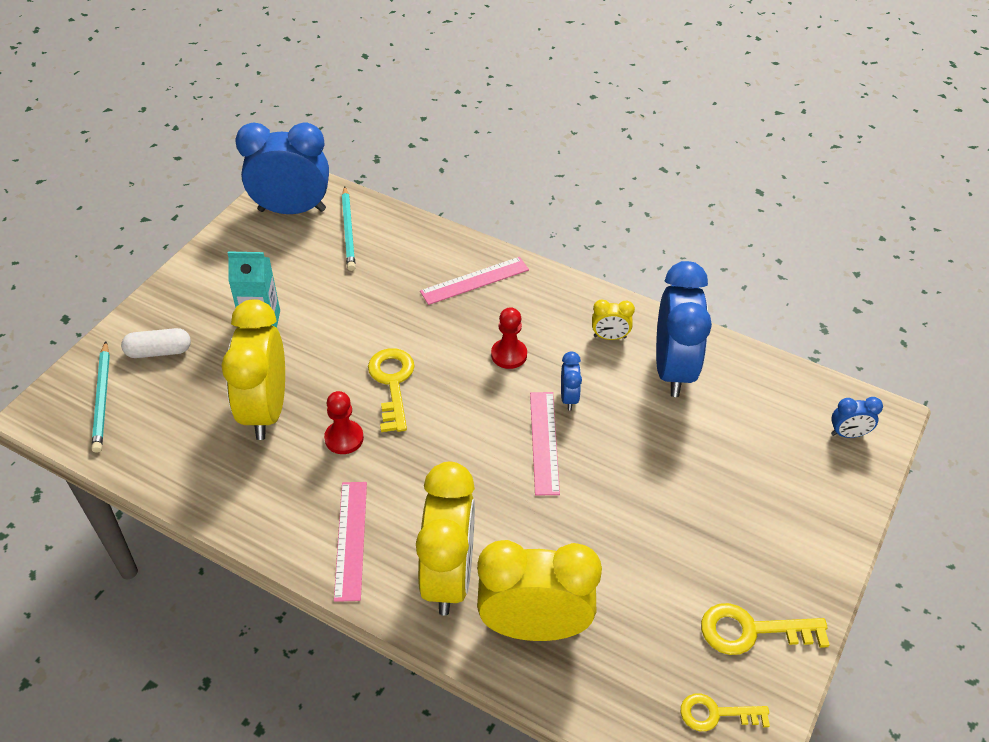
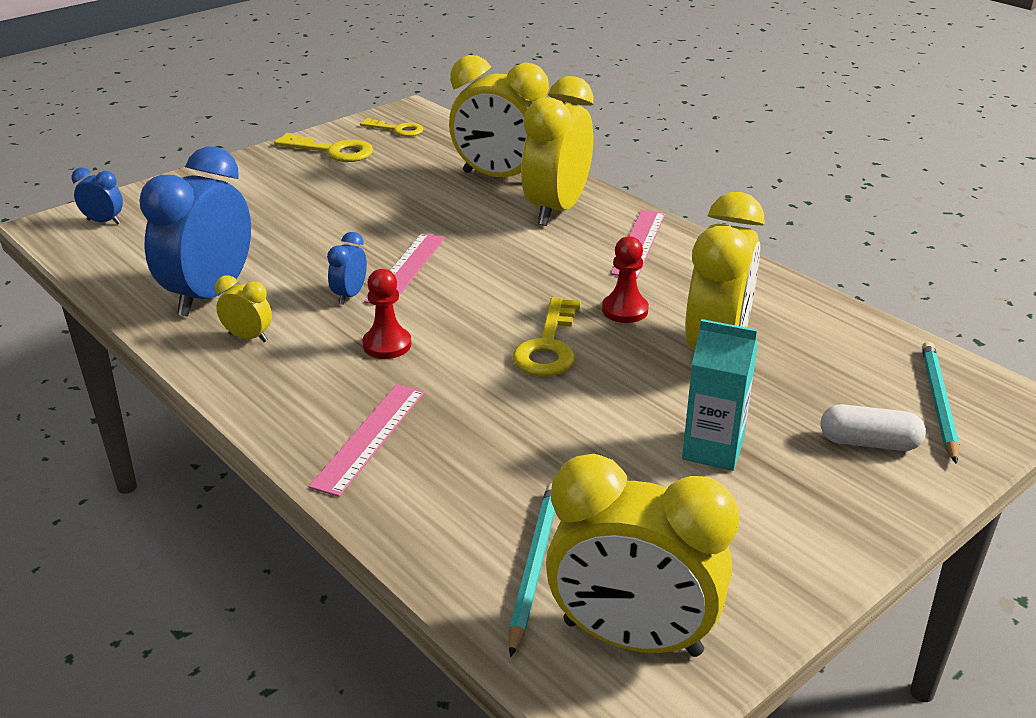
camera: 160 degrees left, 15 degrees down
blue clock [236,123,329,214] -> yellow clock [546,454,739,657]
pink ruler [420,257,529,305] -> pink ruler turned 60 degrees counterclockwise [309,384,425,497]

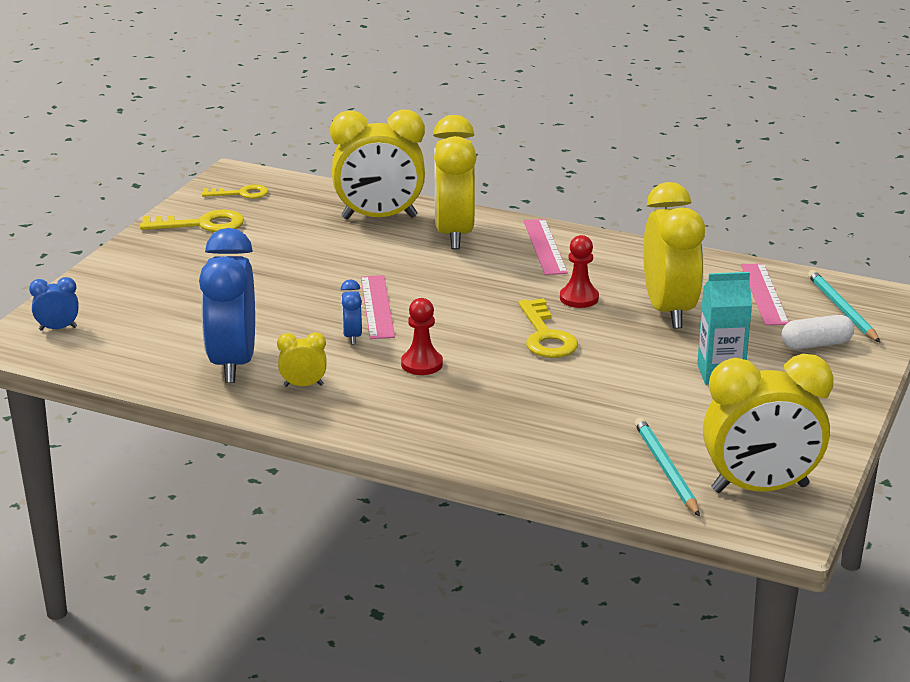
camera: 25 degrees left, 5 degrees down
pink ruler [309,384,425,497] -> pink ruler moved to [741,263,789,325]

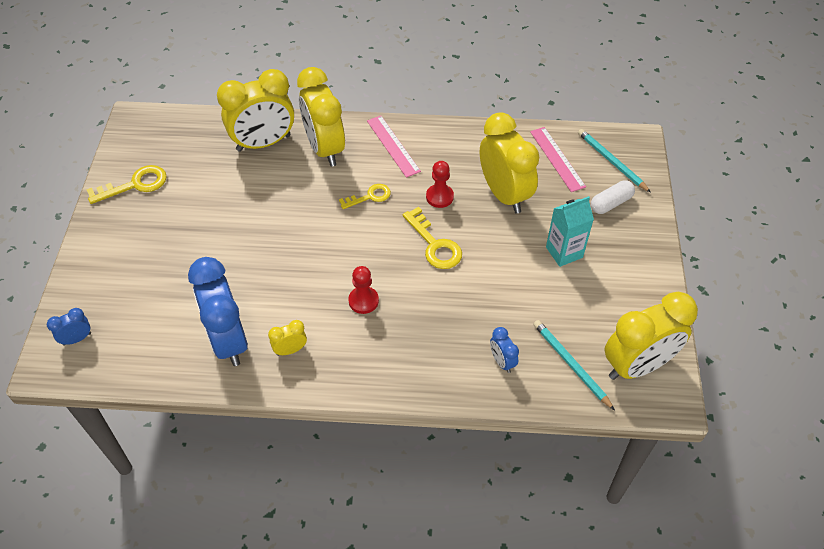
camera: 20 degrees left, 25 degrees up
yellow key [202,184,268,199] -> yellow key moved to [339,184,391,209]
blue clock [340,280,362,345] -> blue clock moved to [490,327,519,373]
pink ruler [361,275,395,339] -> none

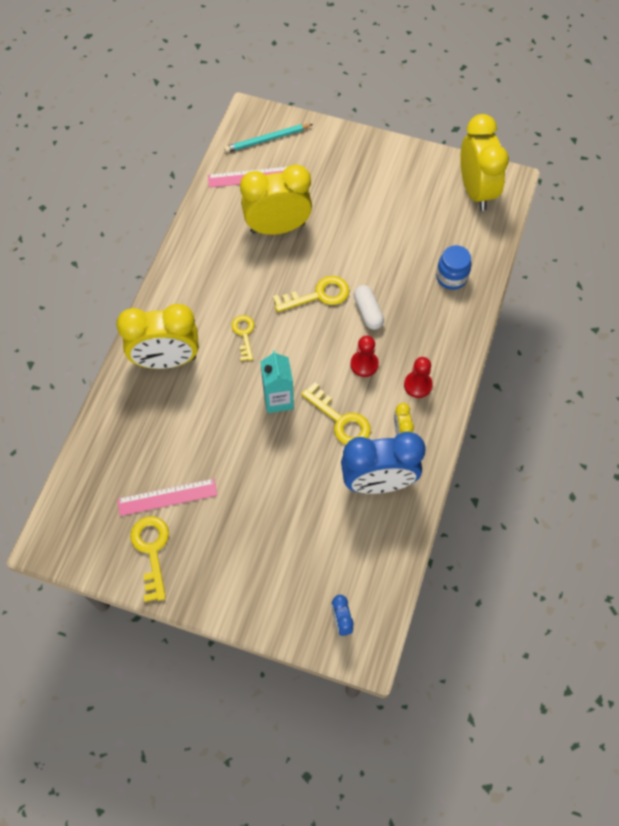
camera: 75 degrees left, 10 degrees up
yellow clock [217,69,294,152] -> none
pink ruler [367,115,421,178] -> pink ruler moved to [117,478,217,516]
red pawn [426,161,454,208] -> red pawn moved to [404,357,433,398]
blue clock [490,327,519,373] -> blue jar [436,245,471,290]
turquoise pencil [533,320,615,411] -> none
turquoise carton [546,196,594,267] -> turquoise carton moved to [261,350,294,413]
white capsule [591,180,635,214] -> white capsule moved to [354,285,384,330]
none -> yellow key [301,382,371,445]

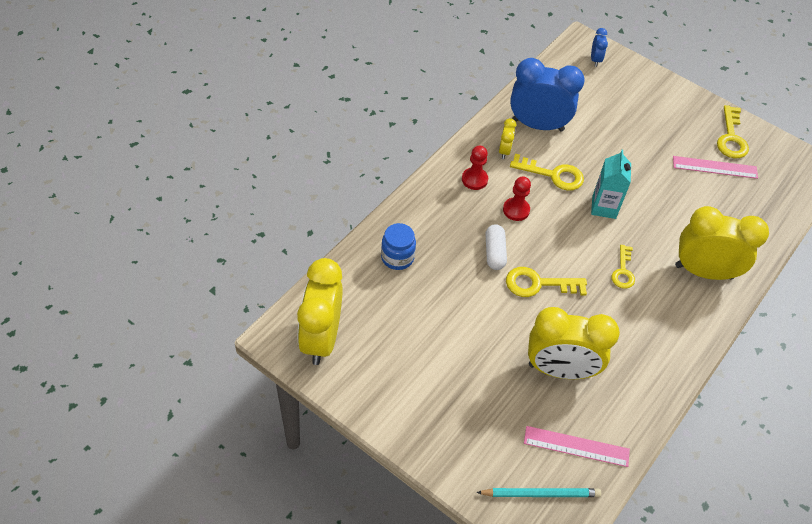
camera: 165 degrees left, 10 degrees down
yellow key [301,382,371,445] -> yellow key turned 135 degrees clockwise [510,154,584,191]

